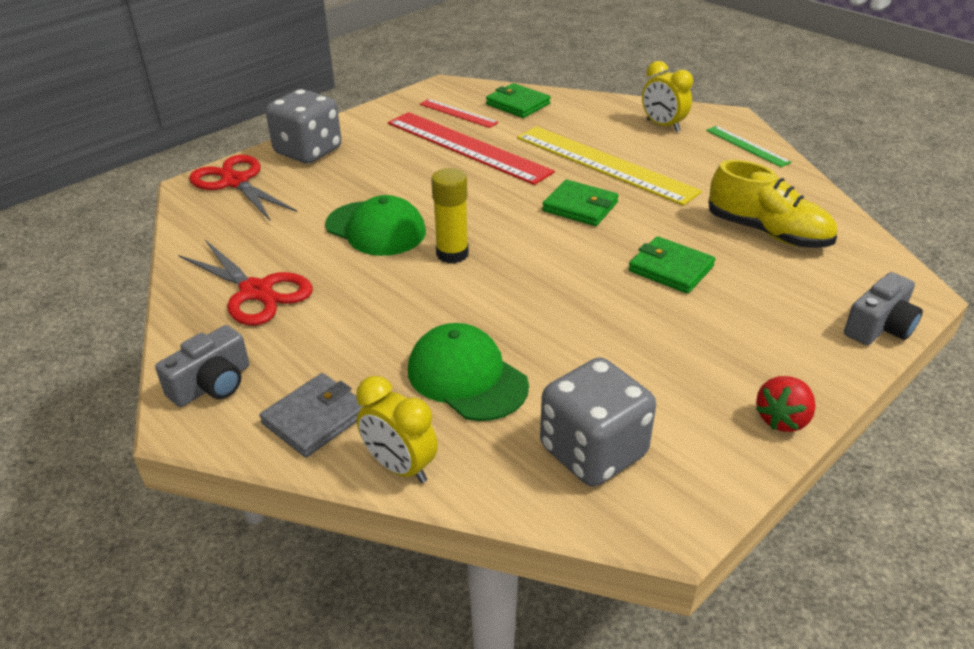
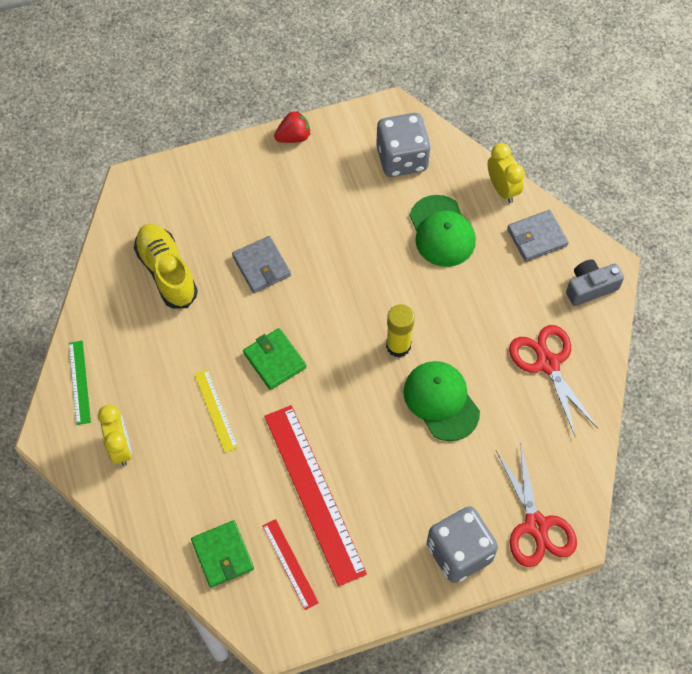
camera: 155 degrees left, 25 degrees up
yellow ruler [517,126,702,206] -> yellow ruler [194,369,238,453], size x0.49
green wallet [629,236,715,294] -> grey wallet [232,236,291,293]
grey camera [844,272,923,345] -> none

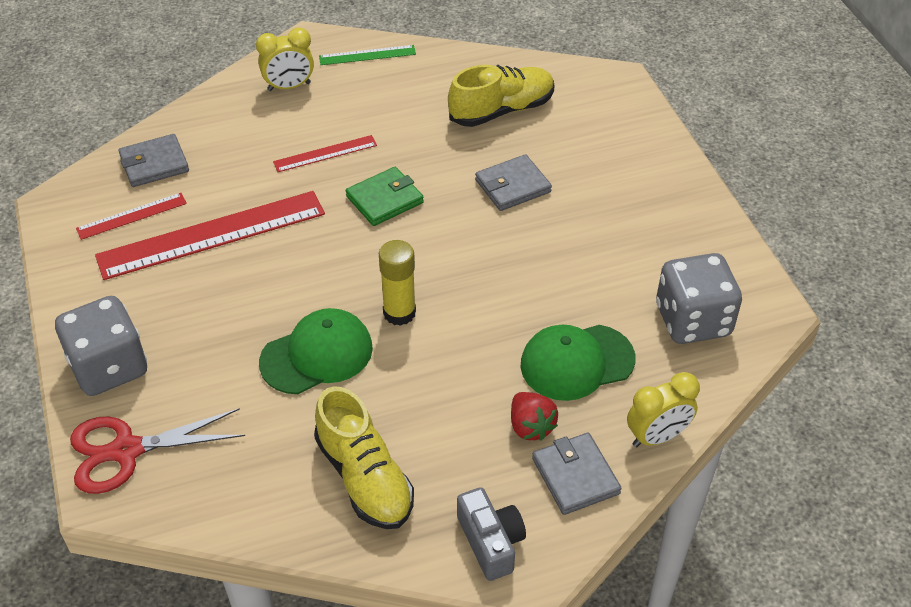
camera: 90 degrees right, 15 degrees down
green wallet [191,520,254,588] -> grey wallet [119,134,189,187]
yellow ruler [194,369,238,453] -> red ruler [273,135,377,172]
red strawberry [274,111,311,143] -> red strawberry moved to [511,392,558,441]
red scissors [509,325,598,438] -> yellow shoe [314,386,414,529]

